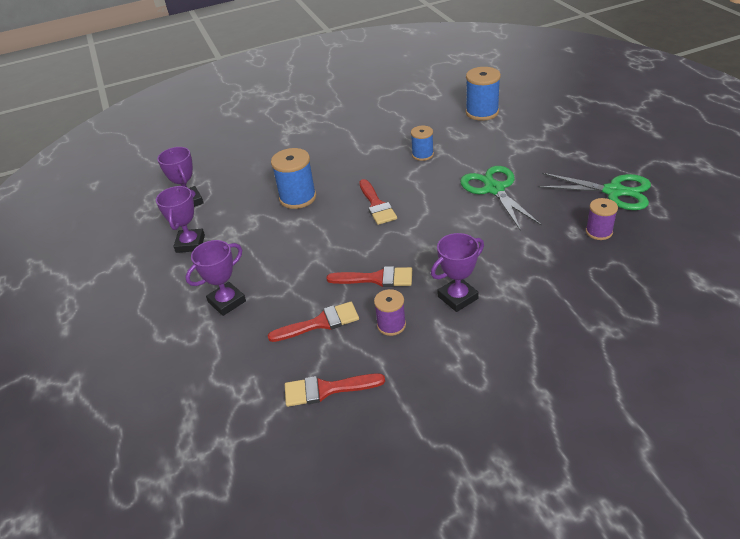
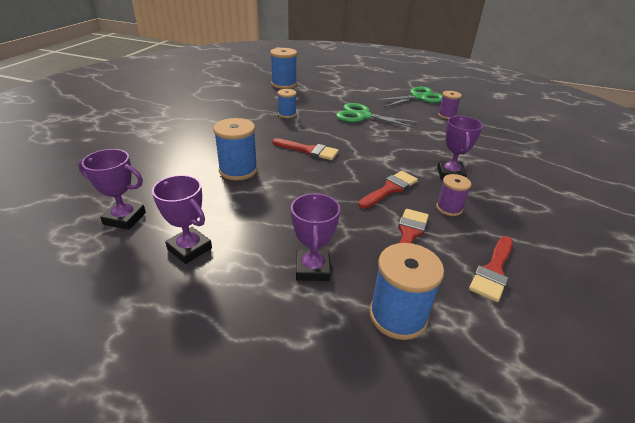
camera: 55 degrees left, 5 degrees down
none -> blue spool [370,243,444,340]

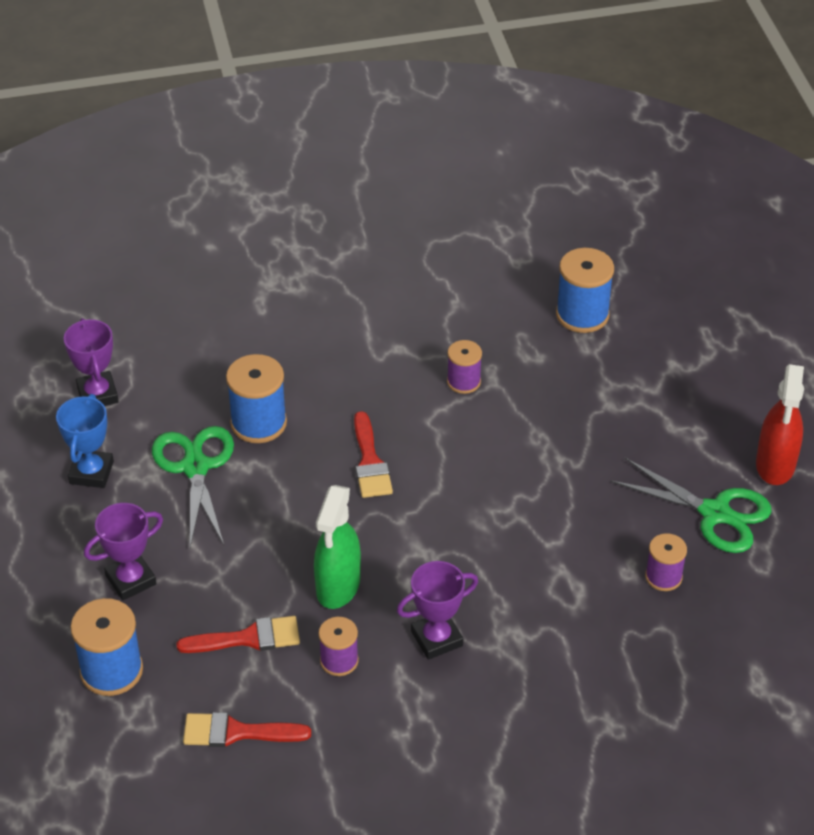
camera: 60 degrees right, 10 degrees up
purple trophy [152,175,212,264] -> blue trophy [56,394,114,488]
blue spool [278,89,297,118] -> purple spool [447,340,482,394]
green scissors [336,103,420,129] -> green scissors moved to [152,426,234,547]
red brush [358,171,418,208] -> green spray bottle [314,485,361,609]
none -> red spray bottle [756,364,804,485]

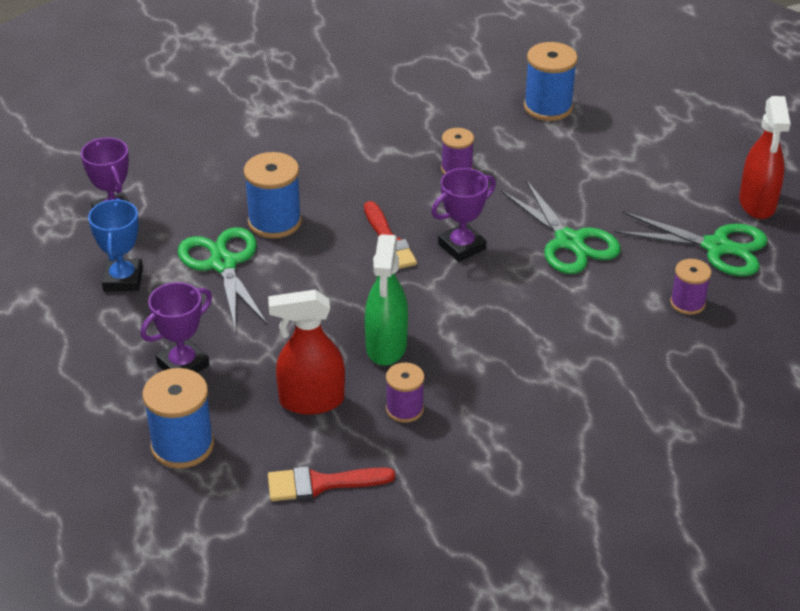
camera: 10 degrees left, 5 degrees down
red brush [176,616,300,653] -> red spray bottle [268,290,345,415]
purple trophy [397,561,478,660] -> purple trophy moved to [431,168,496,262]
none -> green scissors [501,180,621,274]

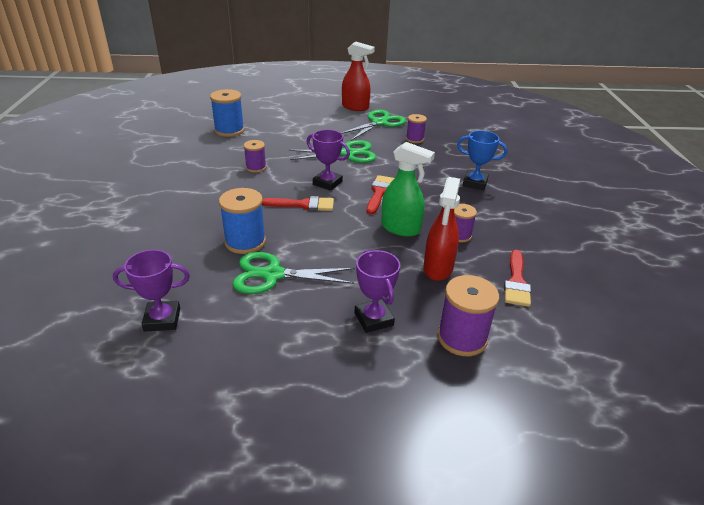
camera: 70 degrees left, 5 degrees down
blue trophy [88,198,143,291] -> blue trophy moved to [457,130,508,190]
blue spool [143,368,214,469] -> purple spool [437,275,499,356]
purple trophy [431,168,496,262] -> purple trophy turned 45 degrees counterclockwise [306,130,350,191]
none -> red brush [367,175,394,214]

